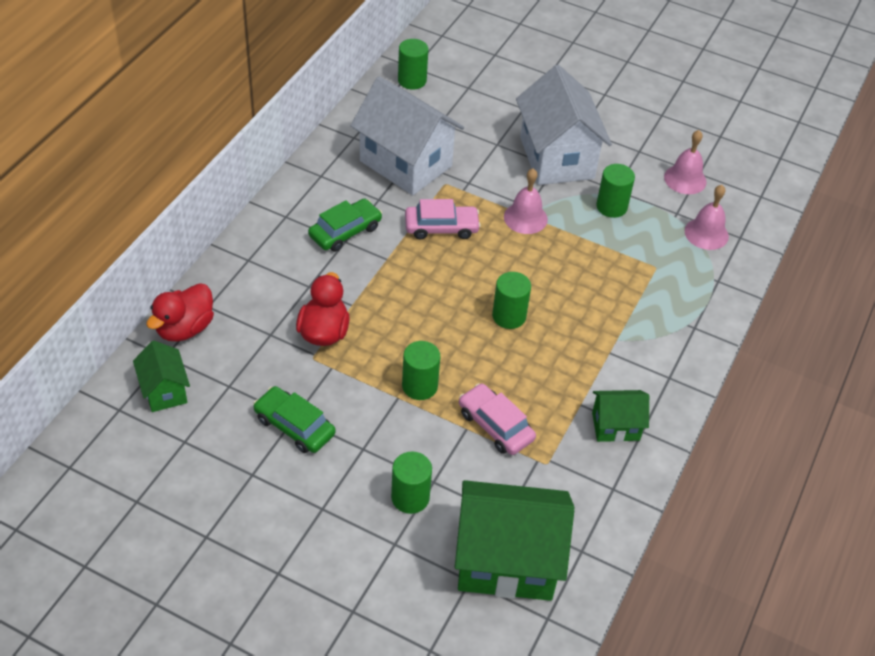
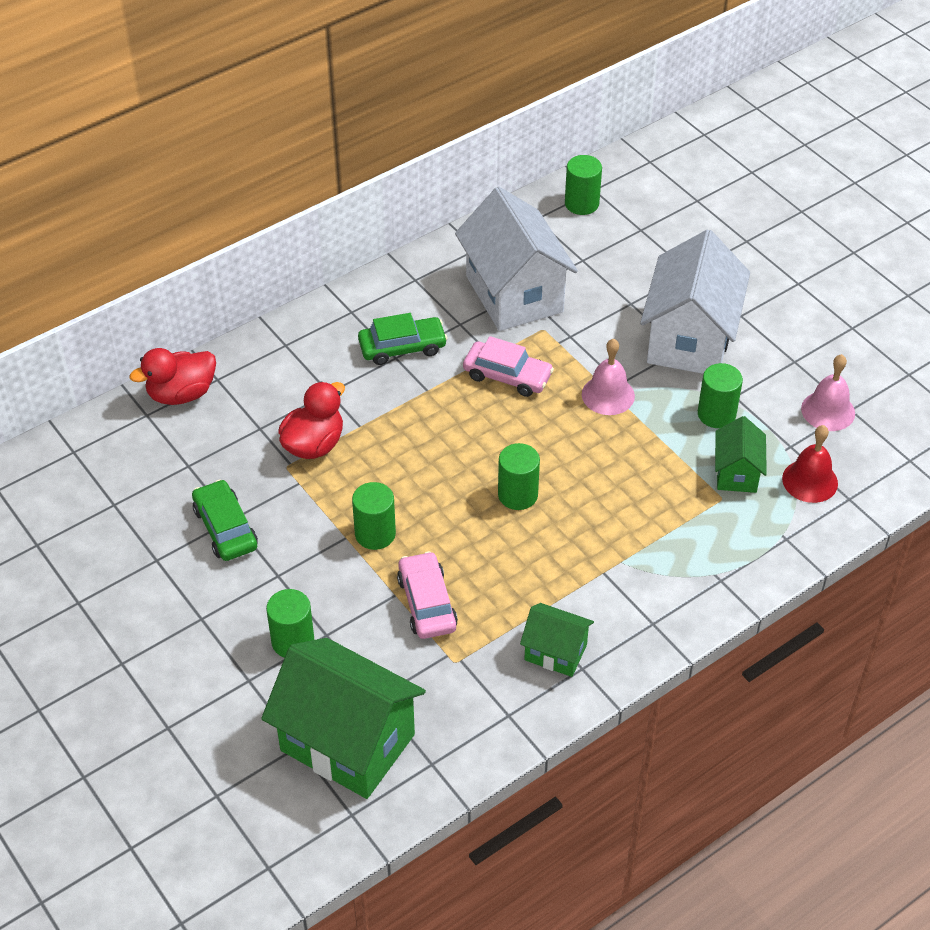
camera: 30 degrees right, 0 degrees up
green house [133,341,190,412] -> green house moved to [715,416,767,493]
pink bell [685,185,729,250] -> red bell [782,425,838,503]

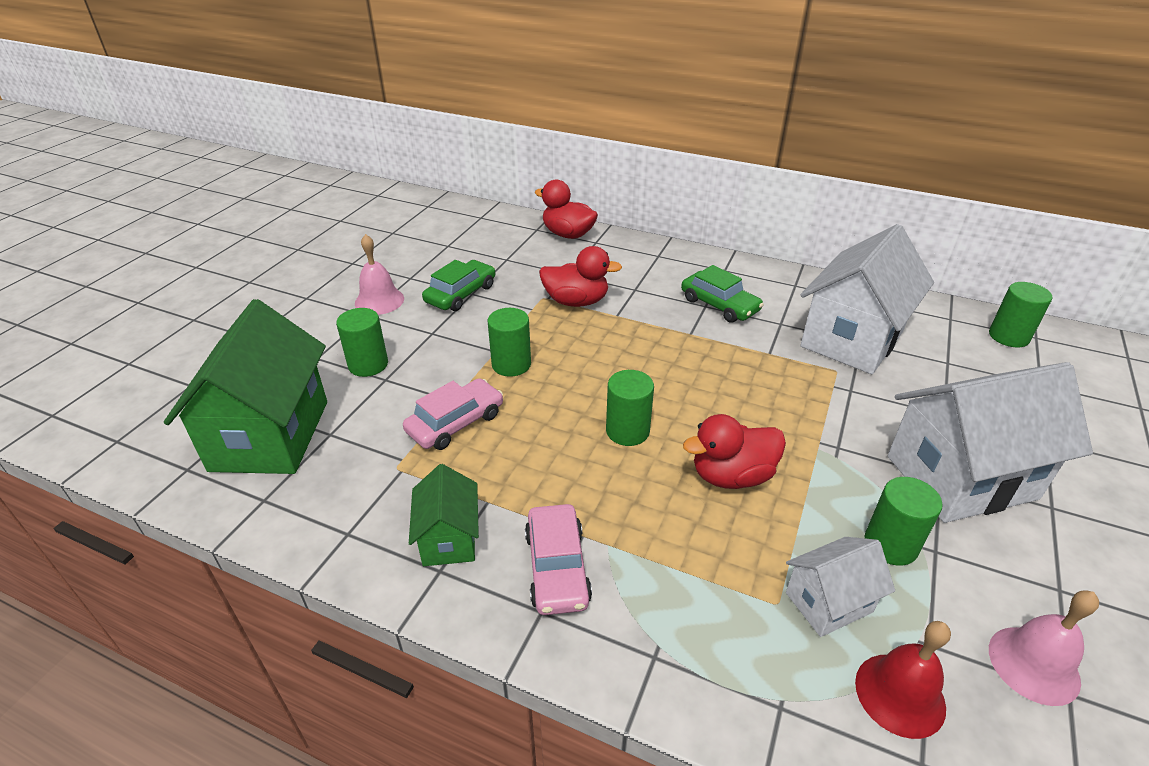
camera: 60 degrees right, 10 degrees down
pink car [463,336,554,397] -> pink car moved to [525,504,592,615]
pink bell [582,339,635,415] -> pink bell moved to [355,234,404,315]
green house [715,416,767,493] -> white house [786,537,895,637]
none -> red duck [683,414,786,489]

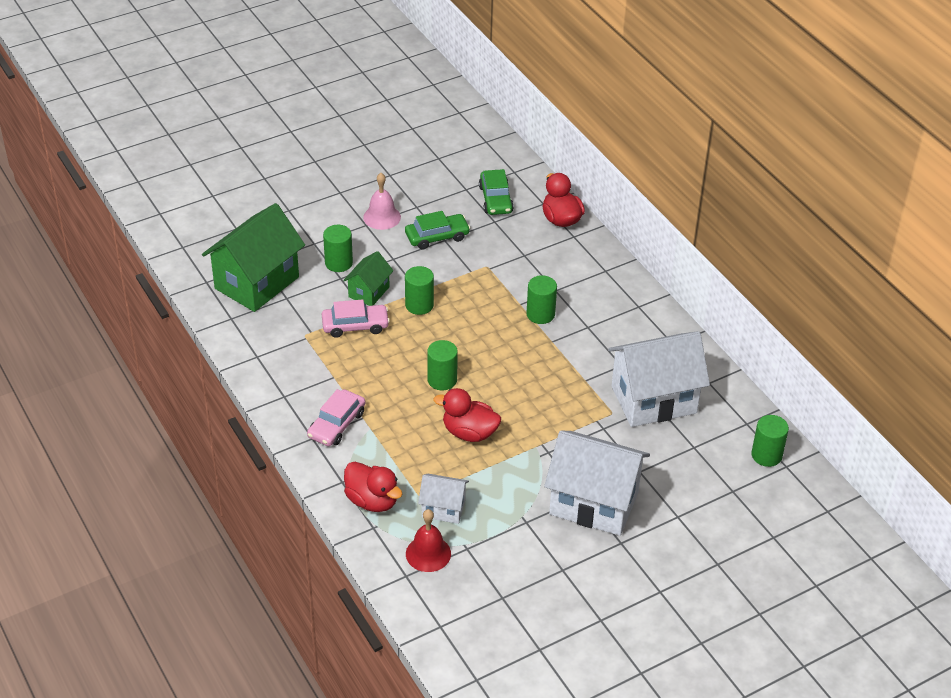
camera: 35 degrees right, 5 degrees up
green house [409,464,479,566] -> green house moved to [343,251,394,306]
red duck [539,246,622,307] -> red duck moved to [344,462,402,512]
green car [681,265,764,323] -> green car moved to [479,169,514,215]
green cylinder [865,477,943,566] -> green cylinder moved to [526,275,557,324]
pink bell [989,590,1099,706] -> none

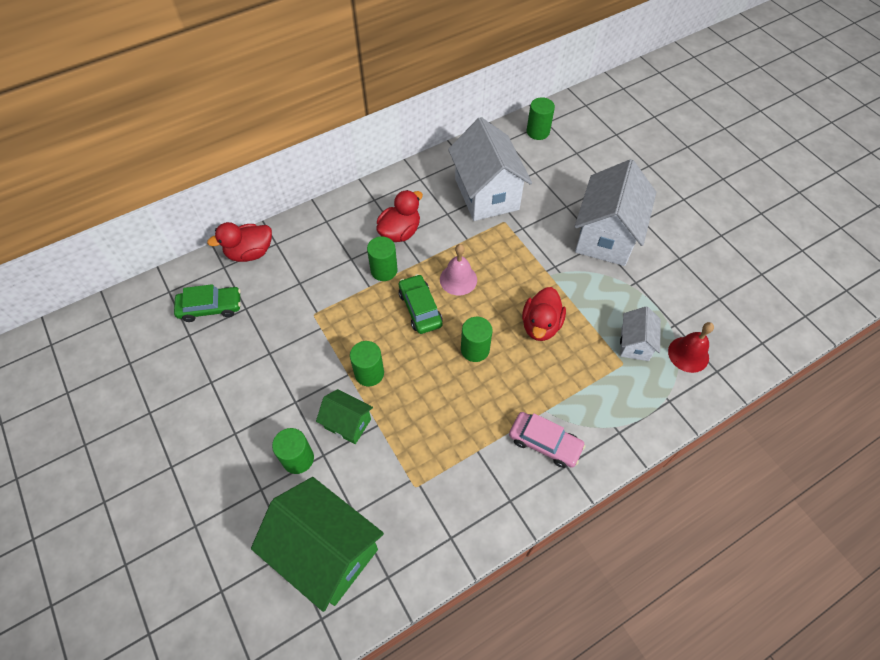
camera: 90 degrees left, 15 degrees up
pink car [322,299,390,338] -> none
red duck [344,462,402,512] -> red duck moved to [376,190,423,242]
pink bell [363,173,401,230] -> pink bell moved to [440,244,477,295]
green car [405,211,470,250] -> green car moved to [399,274,442,334]

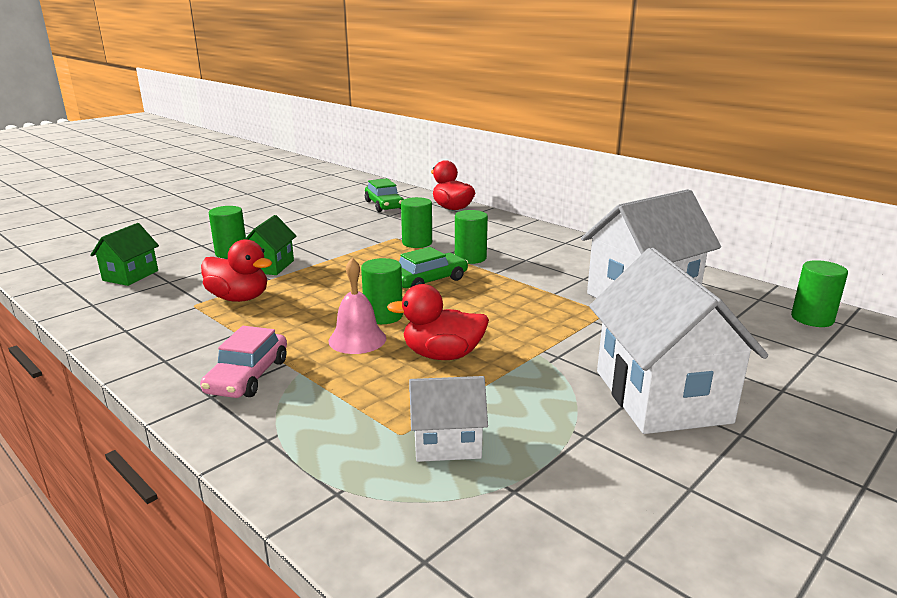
camera: 75 degrees right, 35 degrees down
green house [251,477,384,612] -> green house [90,223,159,286], size x0.51
green cylinder [350,341,384,386] -> green cylinder moved to [401,197,432,248]
red duck [376,190,423,242] -> red duck moved to [201,239,272,302]
pink bell [440,244,477,295] -> pink bell moved to [328,258,386,354]
white house [575,159,656,266] -> white house turned 75 degrees clockwise [589,248,768,434]
red bell [668,322,714,373] -> none

